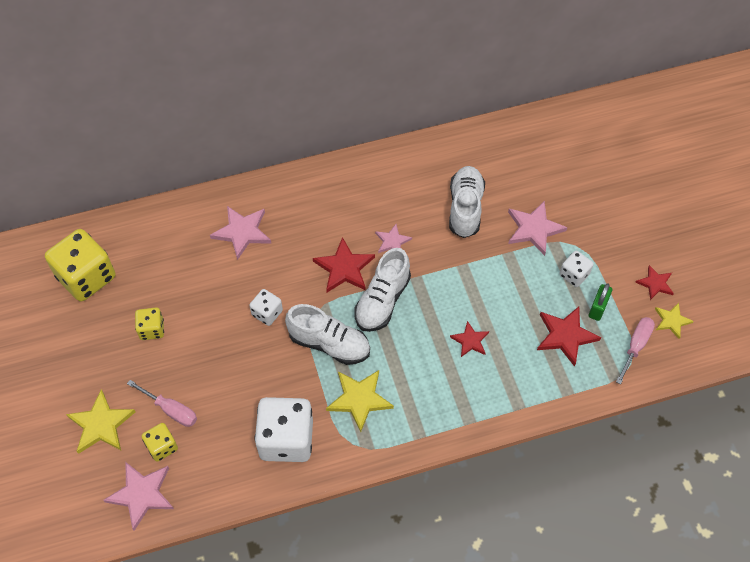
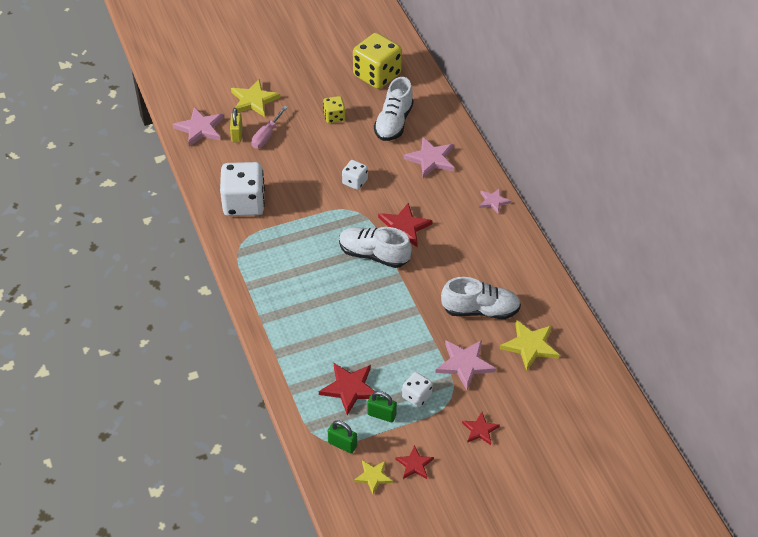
camera: 85 degrees right, 10 degrees down
yellow dice [141,423,178,462] -> yellow padlock [230,108,243,142]
white shoe [285,304,370,365] -> white shoe moved to [374,77,414,141]
yellow star [326,370,394,432] -> yellow star moved to [500,320,559,371]
pink star [375,224,412,253] -> pink star moved to [479,188,511,214]
red star [450,321,489,357] -> red star moved to [462,412,500,445]
pink screwdriver [616,317,655,384] -> green padlock [328,420,357,453]

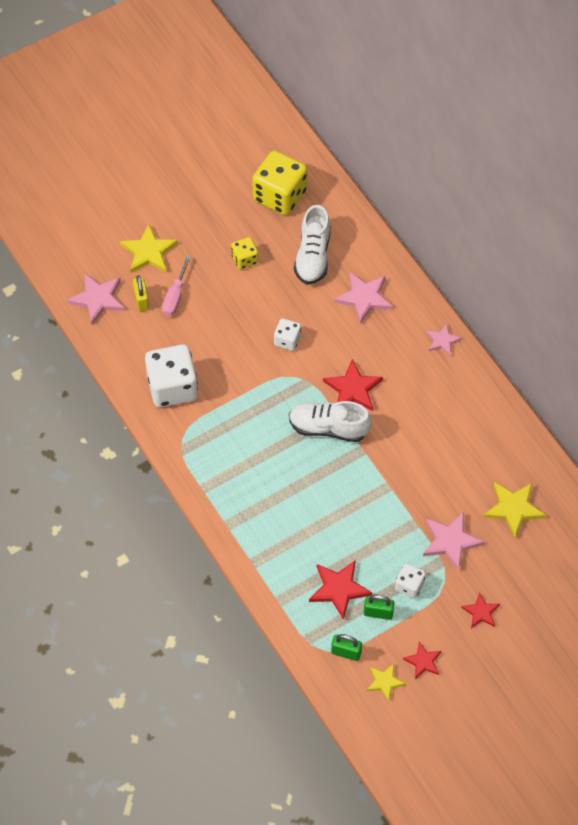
camera: 10 degrees left, 10 degrees up
white shoe [441,277,521,319] -> none

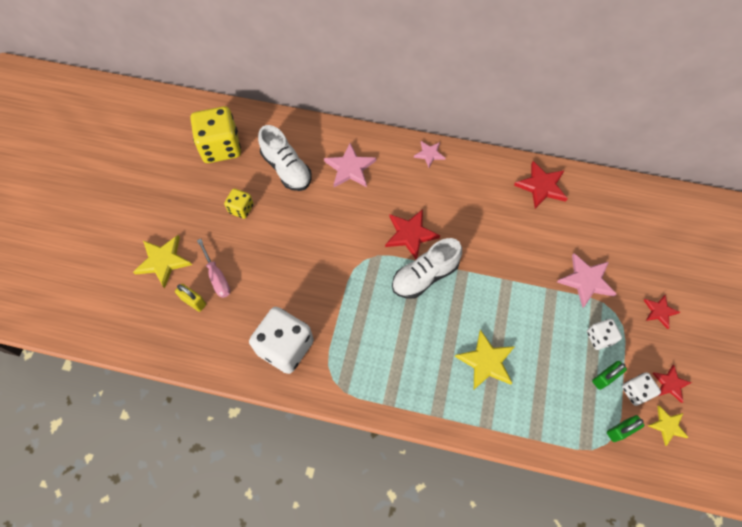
camera: 45 degrees left, 5 degrees up
pink star [67,273,125,325] -> none
white dice [274,318,301,351] -> white dice moved to [622,372,661,406]
red star [309,561,372,620] -> red star moved to [514,161,568,209]
yellow star [483,482,546,538] -> yellow star moved to [455,330,515,389]

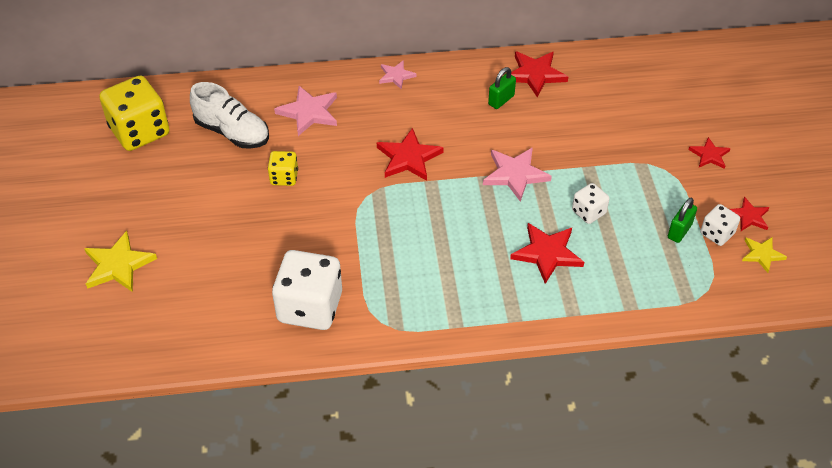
camera: 20 degrees left, 15 degrees down
yellow padlock [175,284,206,312] -> none
pink screwdriver [197,239,230,298] -> none
yellow dice [224,188,254,219] -> yellow dice moved to [268,151,298,186]
white shoe [392,238,462,299] -> none
yellow star [455,330,515,389] -> red star [510,223,584,284]
pink star [557,253,617,308] -> pink star moved to [483,147,552,202]
white dice [587,319,622,350] -> white dice moved to [572,183,610,224]
green padlock [607,415,645,442] -> green padlock moved to [488,67,516,109]

